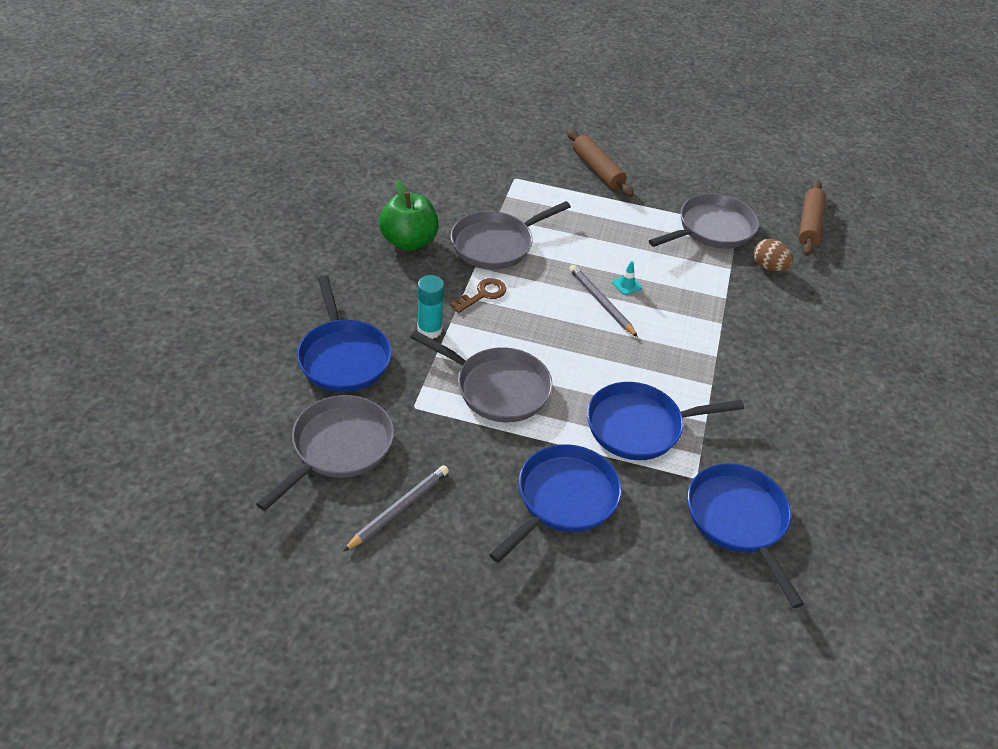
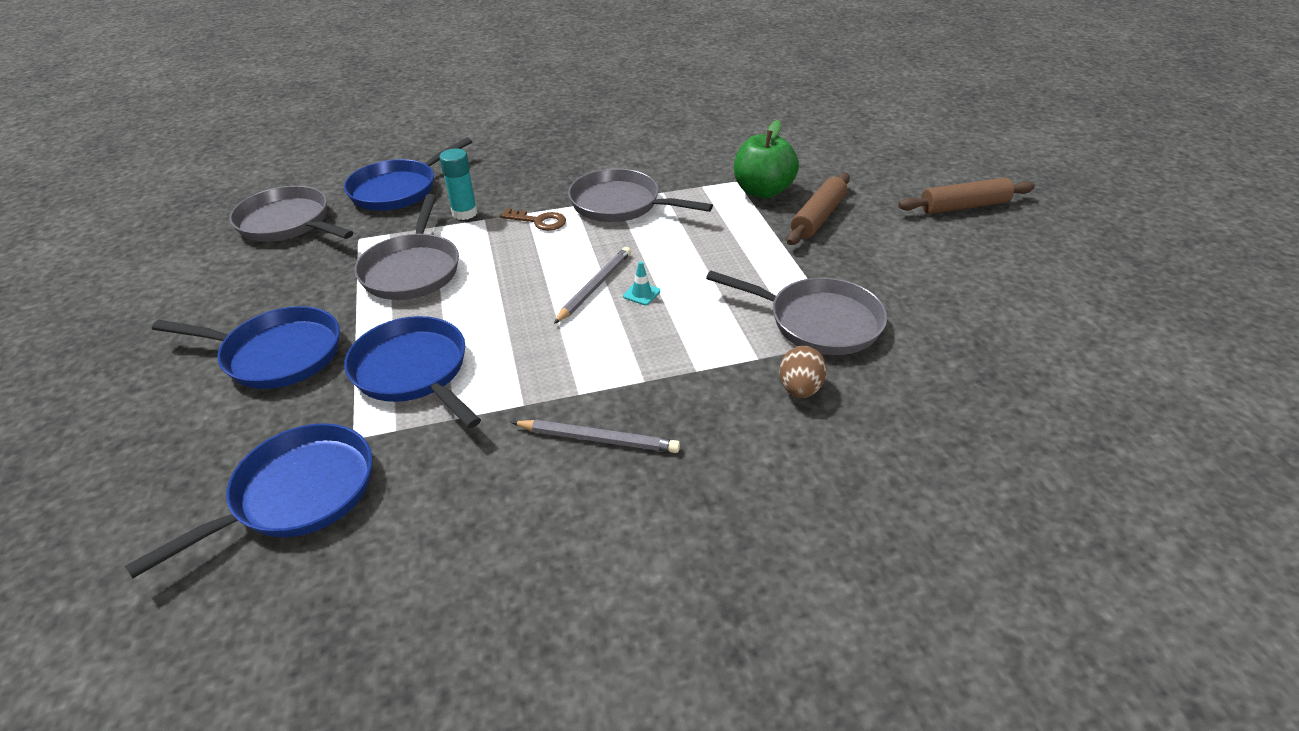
camera: 65 degrees right, 5 degrees down
grey pan [256,395,394,511] -> grey pan turned 150 degrees counterclockwise [229,186,353,242]
grey pencil [343,465,449,552] -> grey pencil moved to [511,420,680,453]
green apple [379,180,439,251] -> green apple moved to [734,120,799,198]
brown rolling pin [799,181,826,256] -> brown rolling pin moved to [898,178,1035,214]

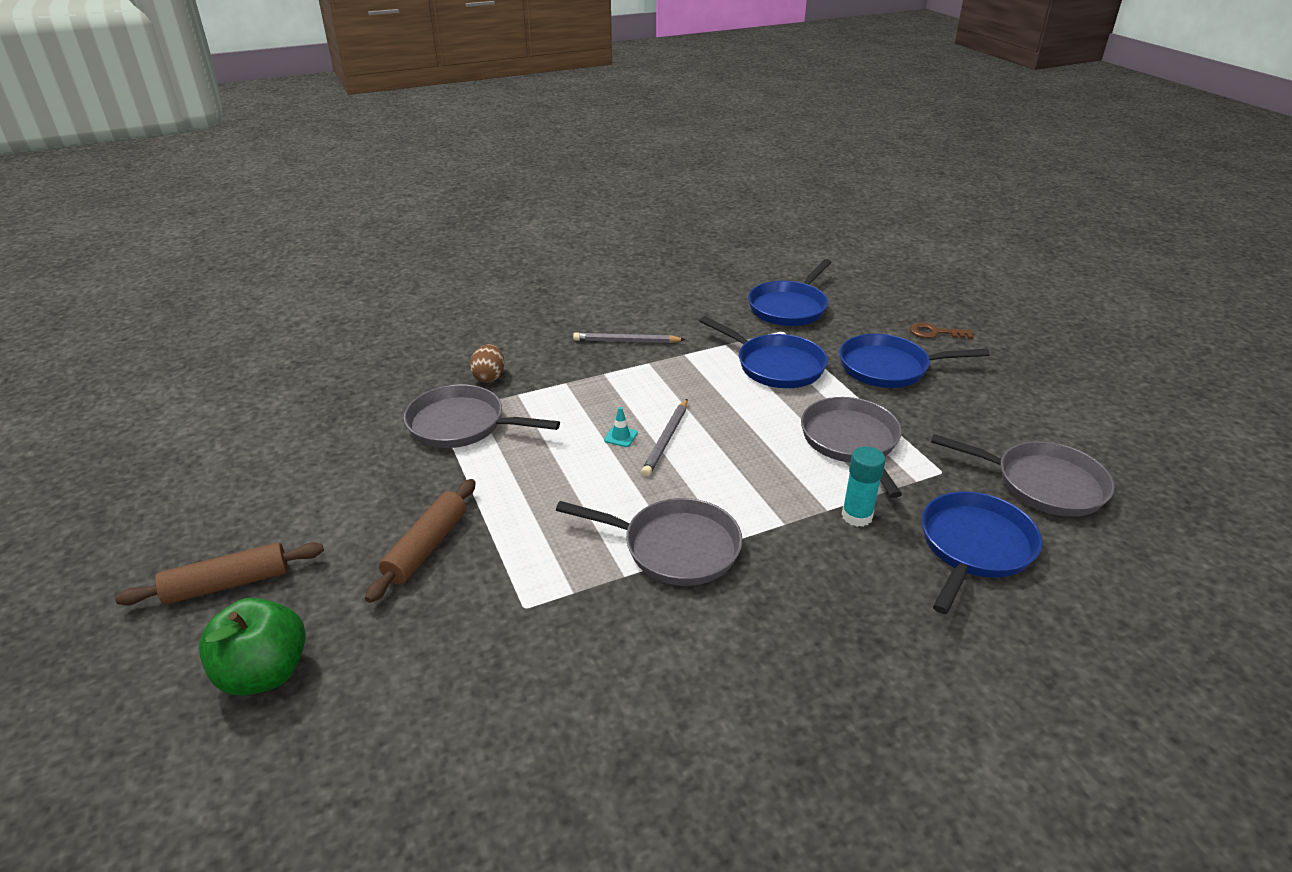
camera: 170 degrees right, 5 degrees down
brown key [500,208,566,231] -> brown key moved to [910,322,973,339]
green apple [734,120,799,198] -> green apple moved to [199,597,306,696]

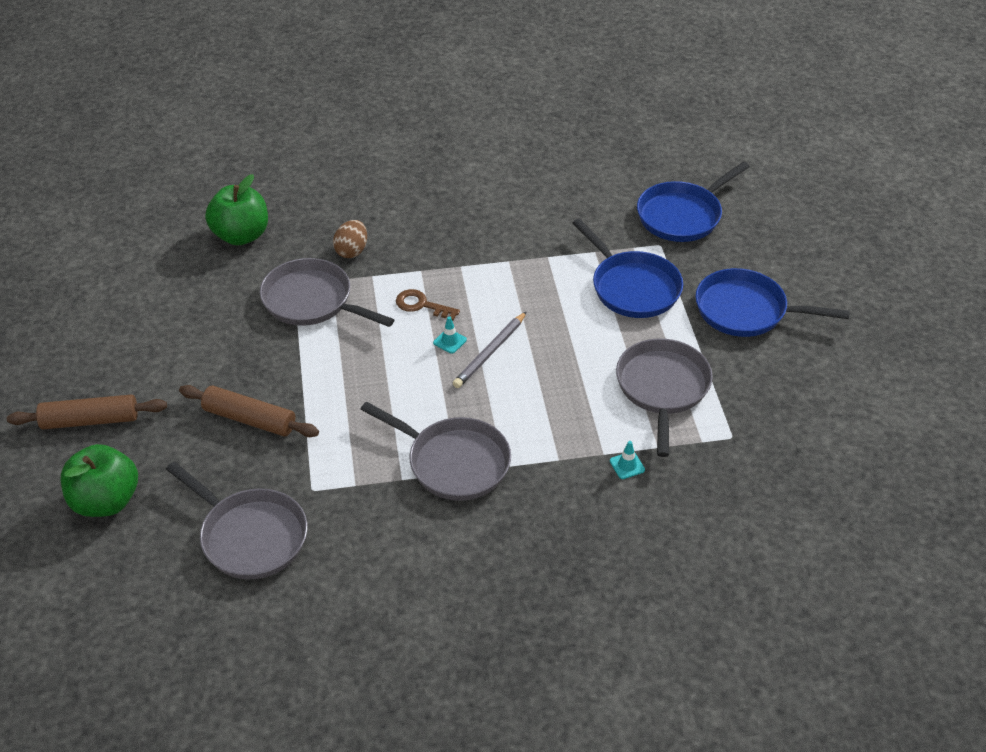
camera: 15 degrees right, 10 degrees up
brown rolling pin [365,479,476,603] -> brown rolling pin turned 75 degrees clockwise [179,385,319,437]
grey pencil [573,332,685,343] -> none
turquoise glue stick [842,446,886,527] -> turquoise traffic cone [610,441,645,479]
brown key [910,322,973,339] -> brown key moved to [396,289,460,321]
blue pan [922,491,1042,614] -> none
grey pan [931,434,1115,517] -> grey pan moved to [166,462,307,579]
none -> green apple [205,174,268,245]

